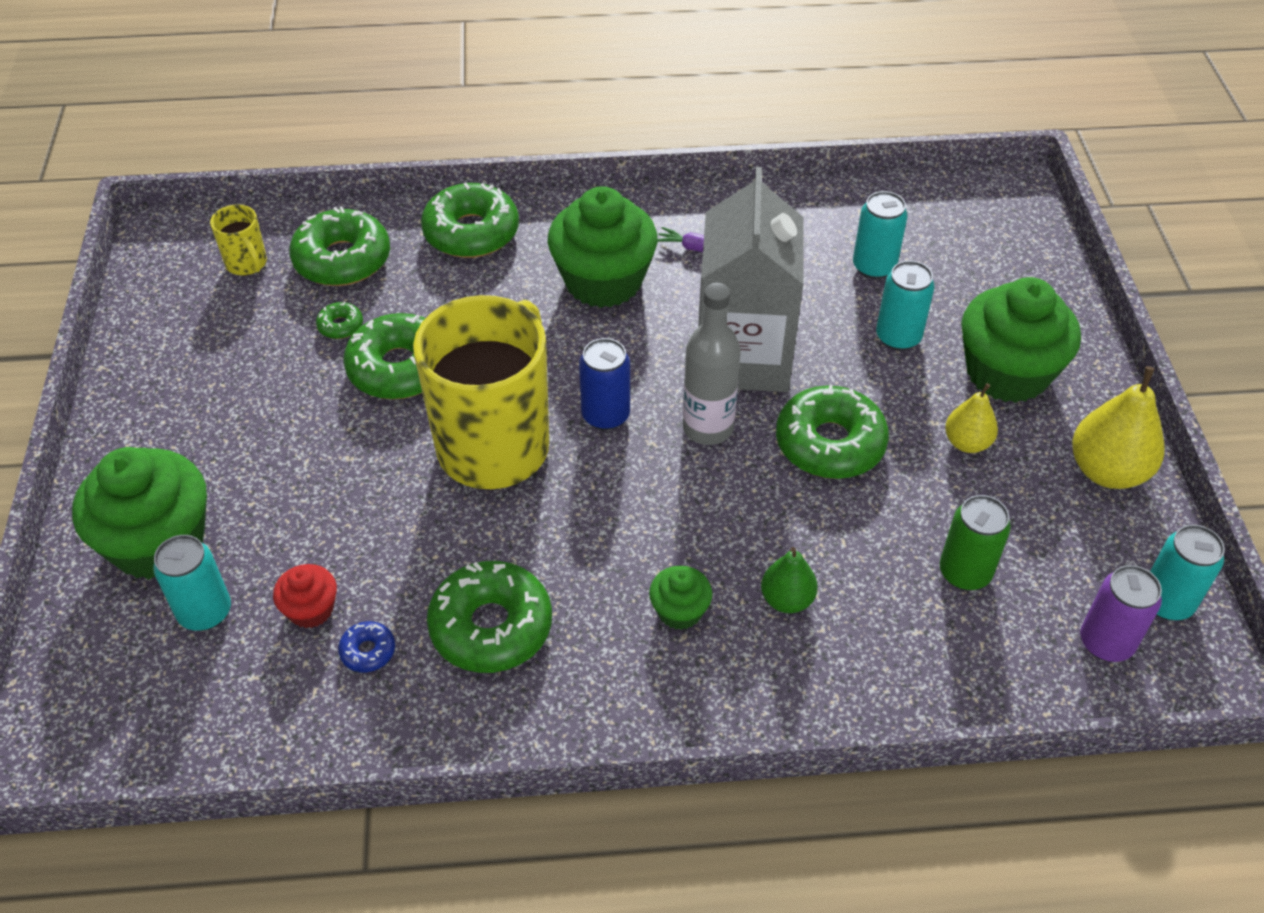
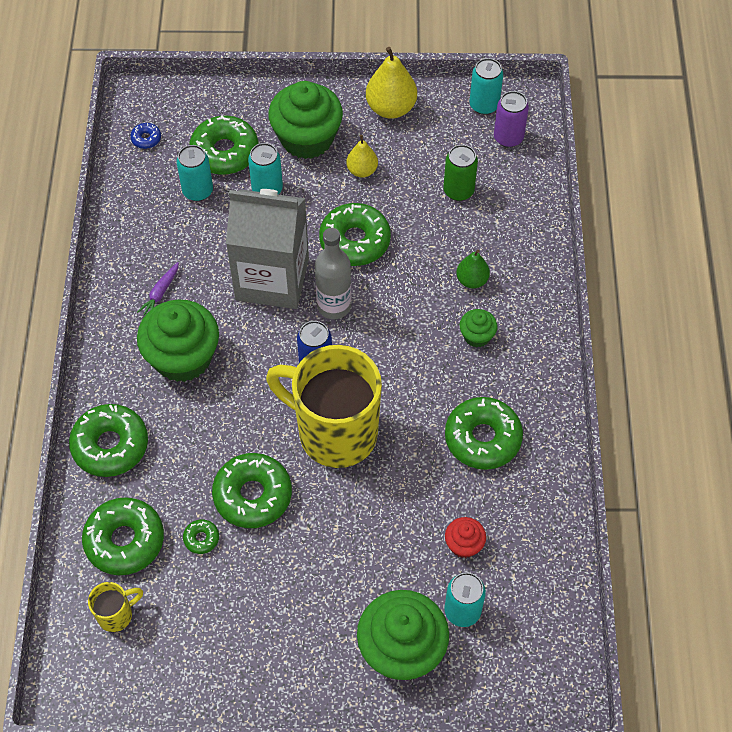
camera: 85 degrees left, 10 degrees up
blue donut [338,621,395,672] -> blue donut moved to [130,123,161,149]
none -> green donut [190,116,258,175]

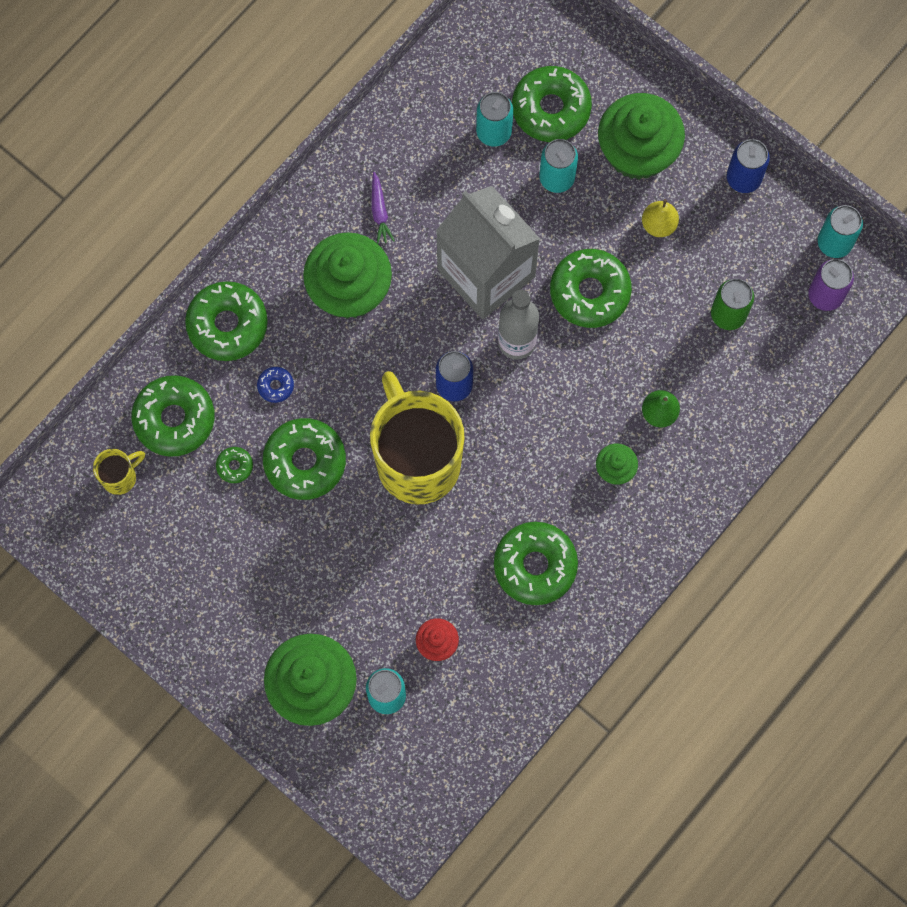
camera: 40 degrees right, 15 degrees up
yellow mug [88,582,143,632] -> yellow mug turned 45 degrees counterclockwise [93,449,145,495]
blue donut [130,123,161,149] -> blue donut moved to [257,367,294,403]
purple carrot [137,262,179,316] -> purple carrot turned 75 degrees counterclockwise [372,172,395,244]
yellow pear [366,47,417,119] -> blue can [727,139,770,193]

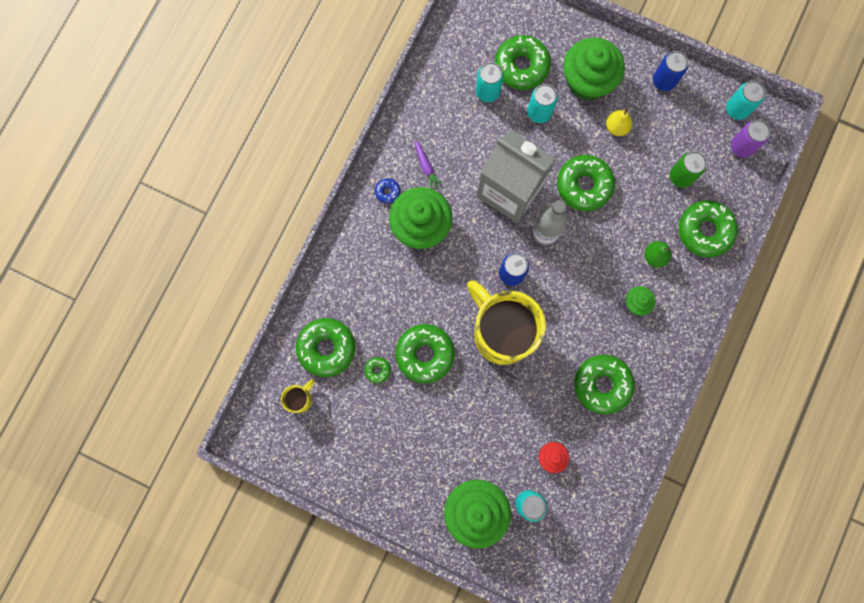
camera: 15 degrees left, 5 degrees up
green donut [185,281,268,361] -> green donut moved to [679,200,738,258]
blue donut [257,367,294,403] -> blue donut moved to [375,179,400,204]

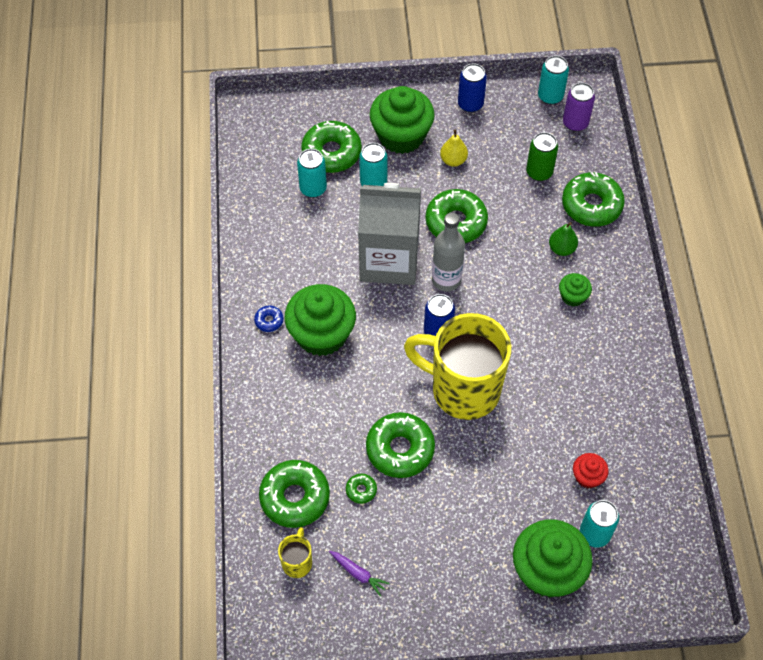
camera: 30 degrees left, 20 degrees down
purple carrot [414,140,443,189] -> purple carrot moved to [329,551,390,596]
green donut [574,355,635,414] -> none

